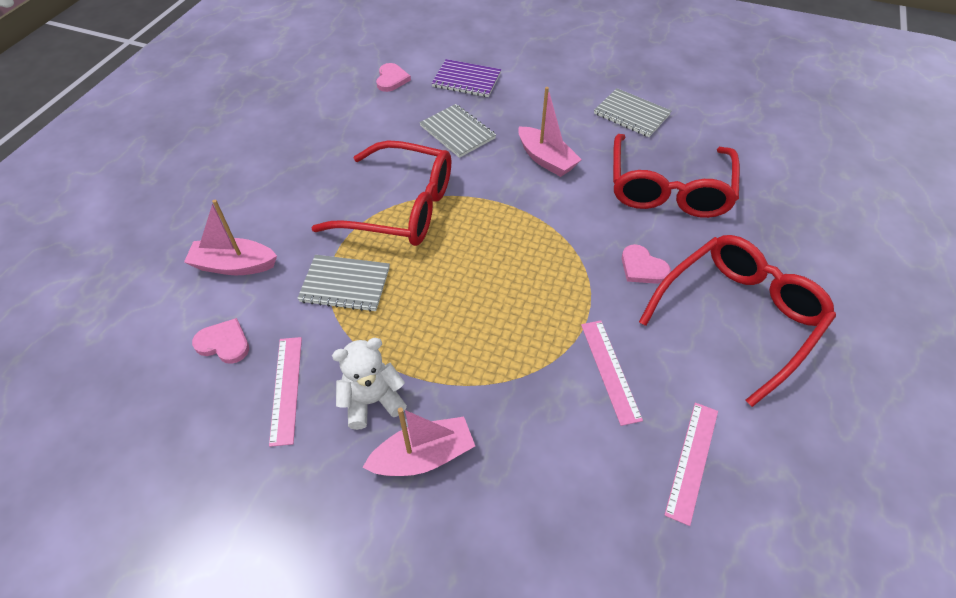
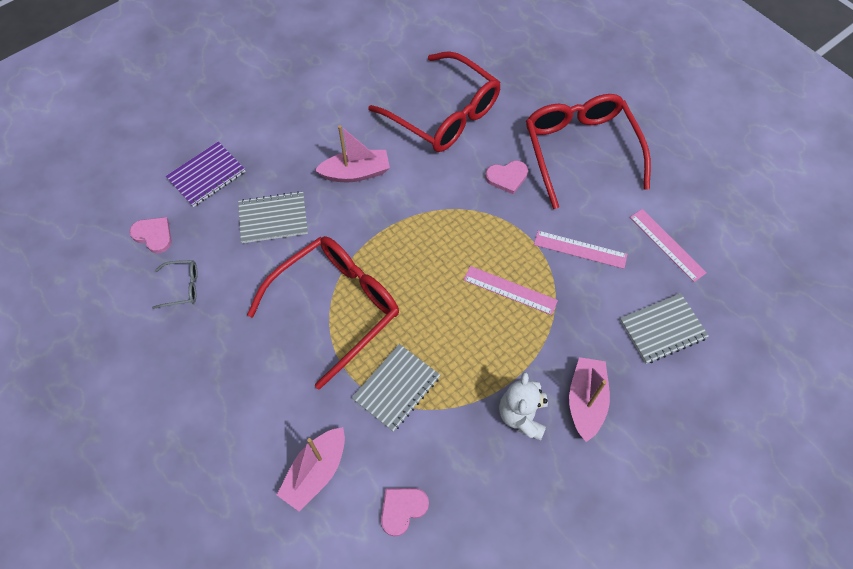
camera: 60 degrees left, 10 degrees up
pink ruler [269,337,302,447] -> pink ruler moved to [464,266,558,315]
grey notebook [594,88,671,137] -> grey notebook moved to [620,293,709,364]
none -> grey glasses [152,260,198,309]

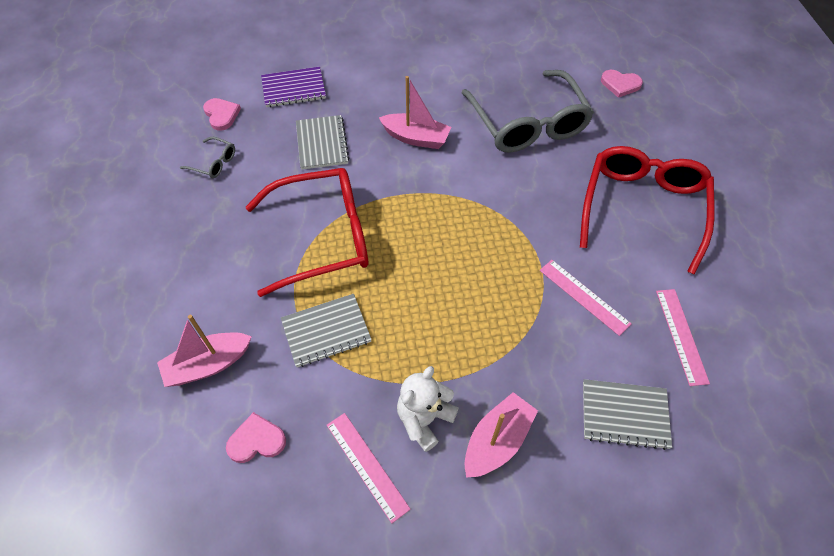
camera: 30 degrees right, 5 degrees down
grey notebook [238,191,308,243] -> grey notebook turned 60 degrees clockwise [296,115,349,170]
red glasses [369,51,501,152] -> grey glasses [461,70,594,153]
pink ruler [464,266,558,315] -> pink ruler moved to [327,413,411,523]
pink heart [485,160,528,194] -> pink heart moved to [601,70,643,98]

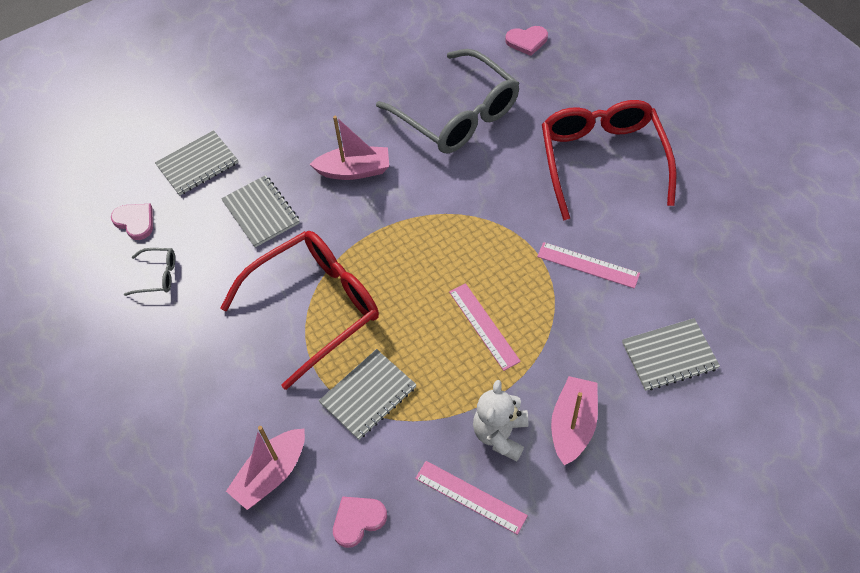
camera: 20 degrees left, 0 degrees up
purple notebook [261,67,326,107] -> grey notebook [155,130,238,196]
pink ruler [656,289,710,386] -> pink ruler moved to [449,283,521,371]

